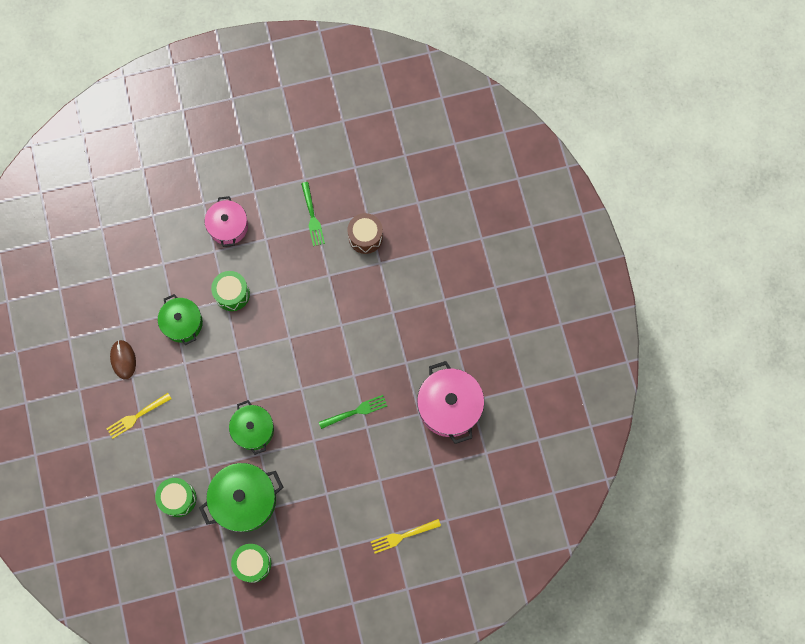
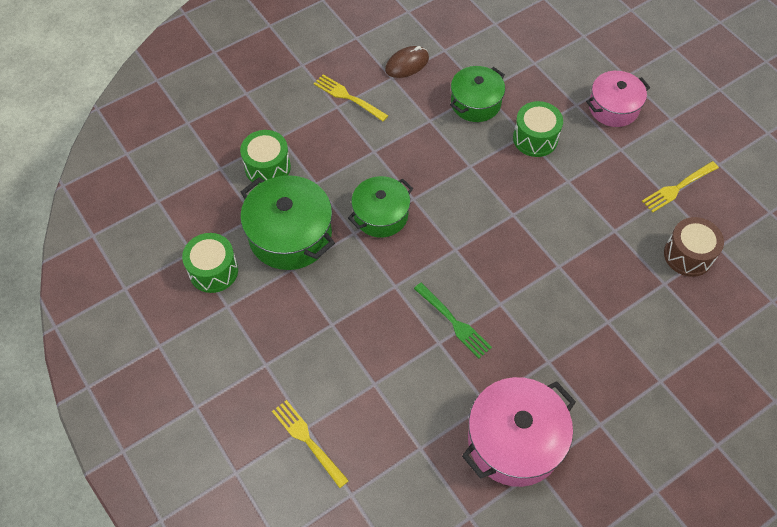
camera: 70 degrees right, 15 degrees down
green fork [301,182,325,246] -> yellow fork [642,161,719,213]

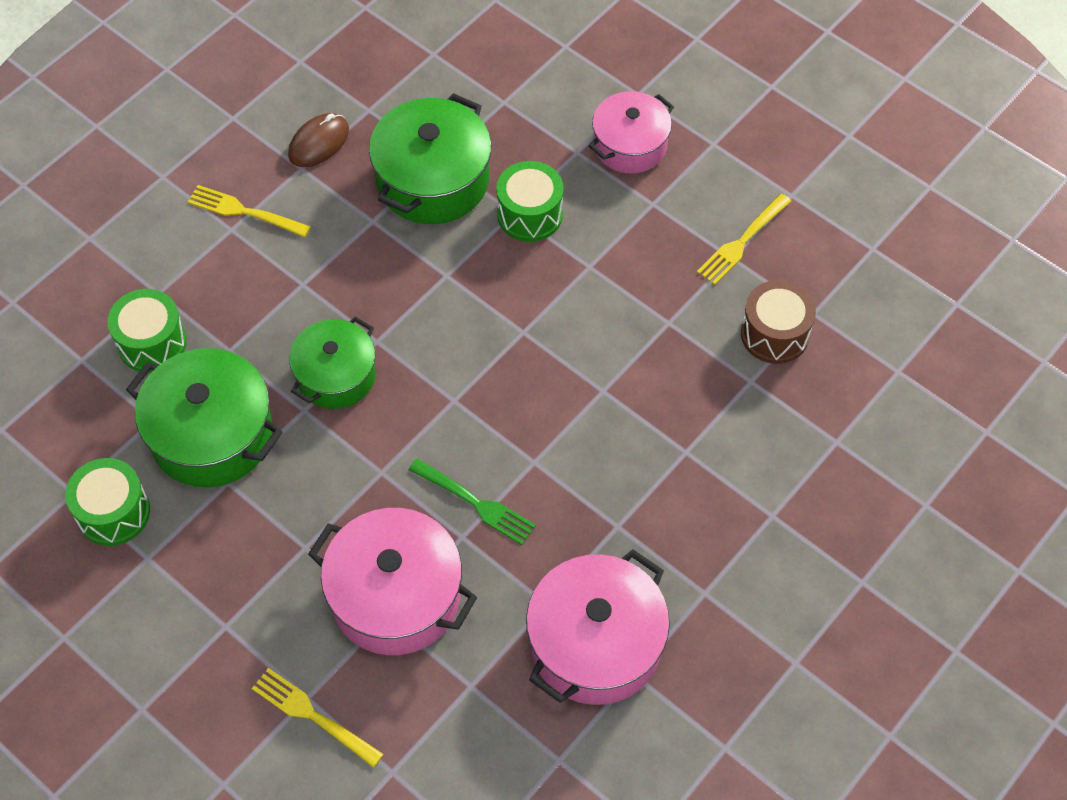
camera: 15 degrees left, 0 degrees up
green pot [450,66,505,122] -> green pot [369,93,491,224], size x1.51
none -> pink pot [308,508,477,655]

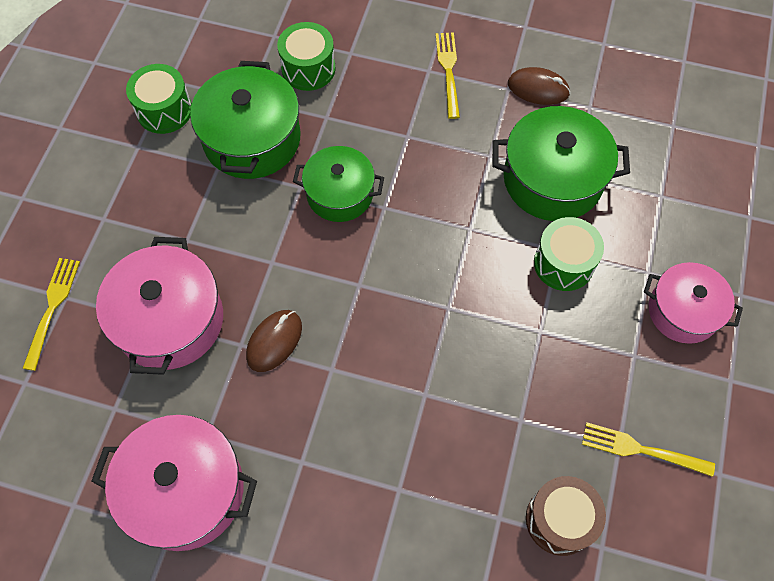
camera: 65 degrees right, 5 degrees up
green fork [409,458,536,545] -> brown mouse [246,310,302,372]

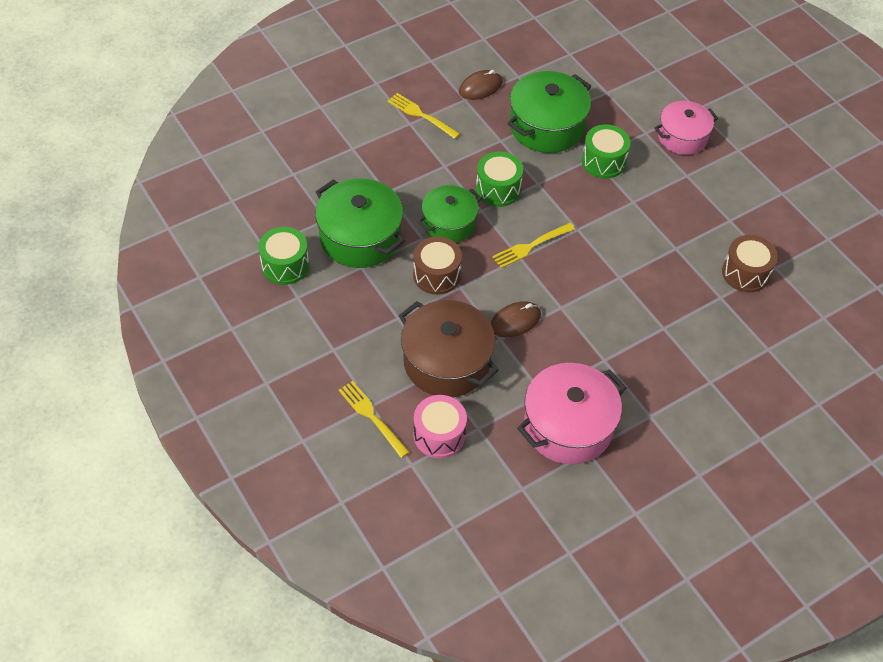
camera: 50 degrees left, 10 degrees down
pink pot [96,237,223,375] -> brown pot [399,300,499,397]
brown mouse [246,310,302,372] -> brown mouse turned 75 degrees clockwise [491,301,541,337]
green drum [277,22,336,91] -> green drum moved to [476,152,523,207]
yellow fork [582,422,715,477] -> yellow fork moved to [492,223,575,268]
none -> brown drum [413,236,462,295]
none -> pink drum [413,395,467,458]

